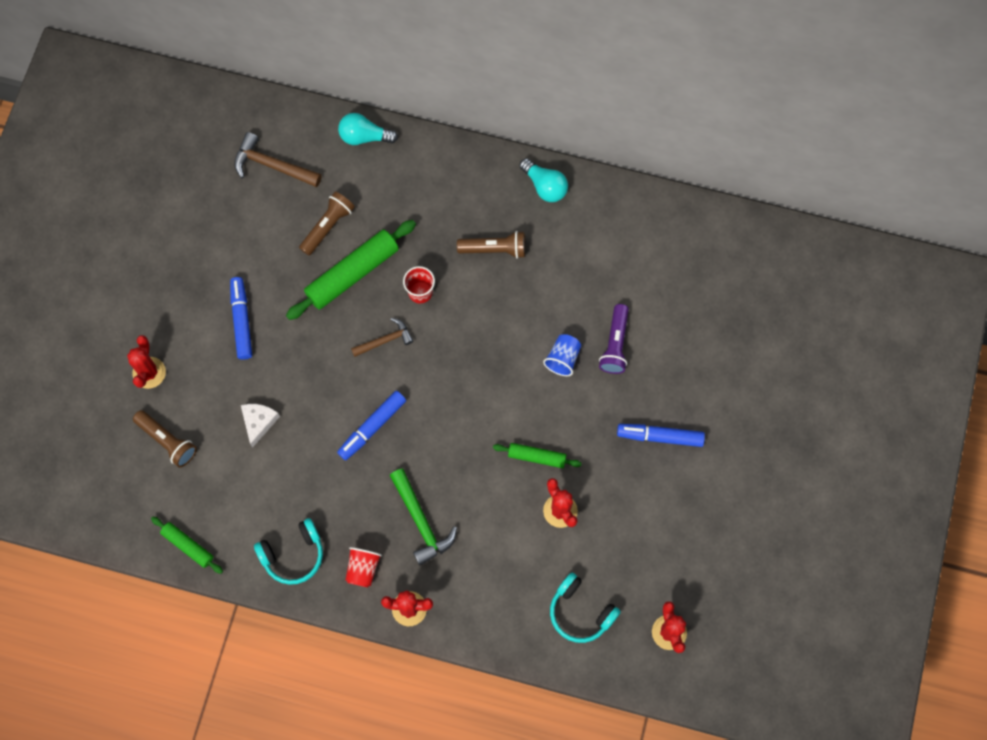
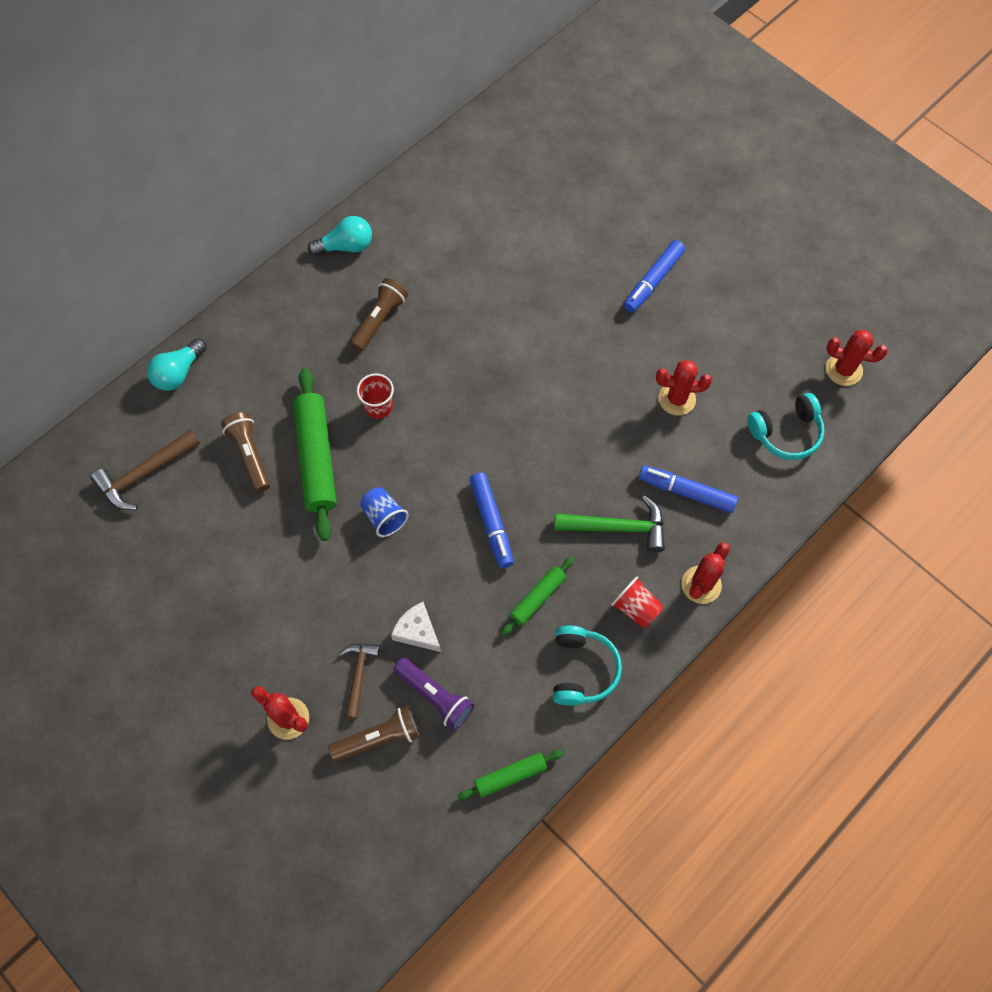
camera: 60 degrees left, 5 degrees down
blue marker [230,277,252,360] -> blue marker moved to [639,465,738,513]
brown hammer [351,318,414,357] -> brown hammer moved to [339,643,380,719]
green rolling pin [493,443,582,468] -> green rolling pin moved to [501,557,574,636]
blue cup [543,334,581,376] -> blue cup moved to [360,487,409,537]
purple flashlight [599,304,629,374] -> purple flashlight moved to [393,658,474,731]

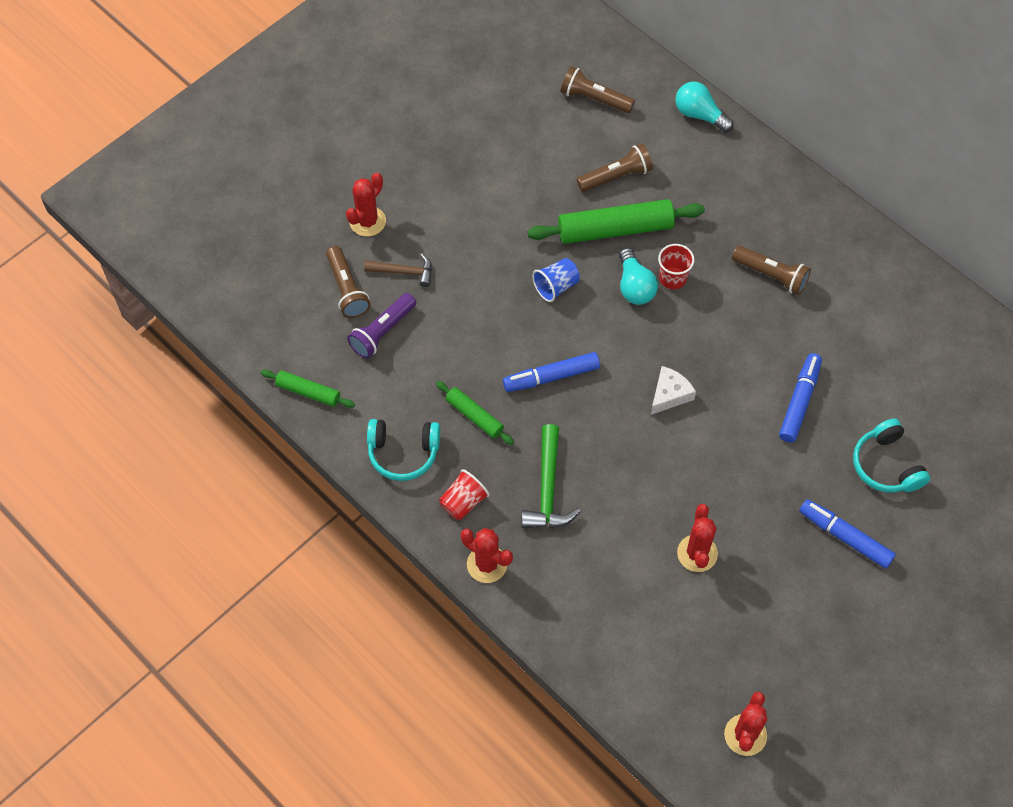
camera: 90 degrees right, 5 degrees down
brown hammer [90,429,200,510] -> brown flashlight [561,66,635,113]
turquoise light bulb [308,216,372,256] -> turquoise light bulb moved to [619,248,658,305]
white cheese [391,602,441,652] -> white cheese moved to [651,366,696,415]
green rolling pin [458,750,564,800] -> green rolling pin turned 45 degrees counterclockwise [261,370,355,408]
blue marker [639,465,738,513] -> blue marker moved to [779,353,822,443]
turquoise headphones [747,393,825,460] -> turquoise headphones moved to [853,419,930,493]

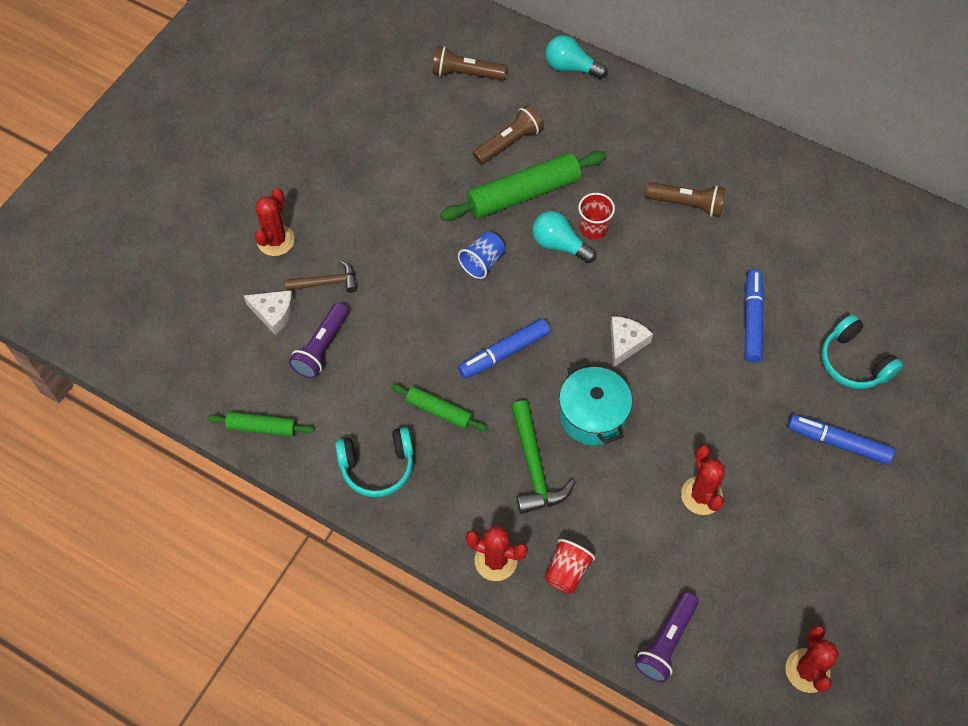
camera: 15 degrees left, 0 degrees up
brown flashlight [326,246,370,318] -> white cheese [244,290,294,335]
red cup [439,469,490,520] -> red cup moved to [544,539,595,594]
turquoise light bulb [619,248,658,305] -> turquoise light bulb turned 150 degrees clockwise [532,211,596,263]
none -> turquoise pot [559,362,632,445]
none -> purple flashlight [635,592,699,683]

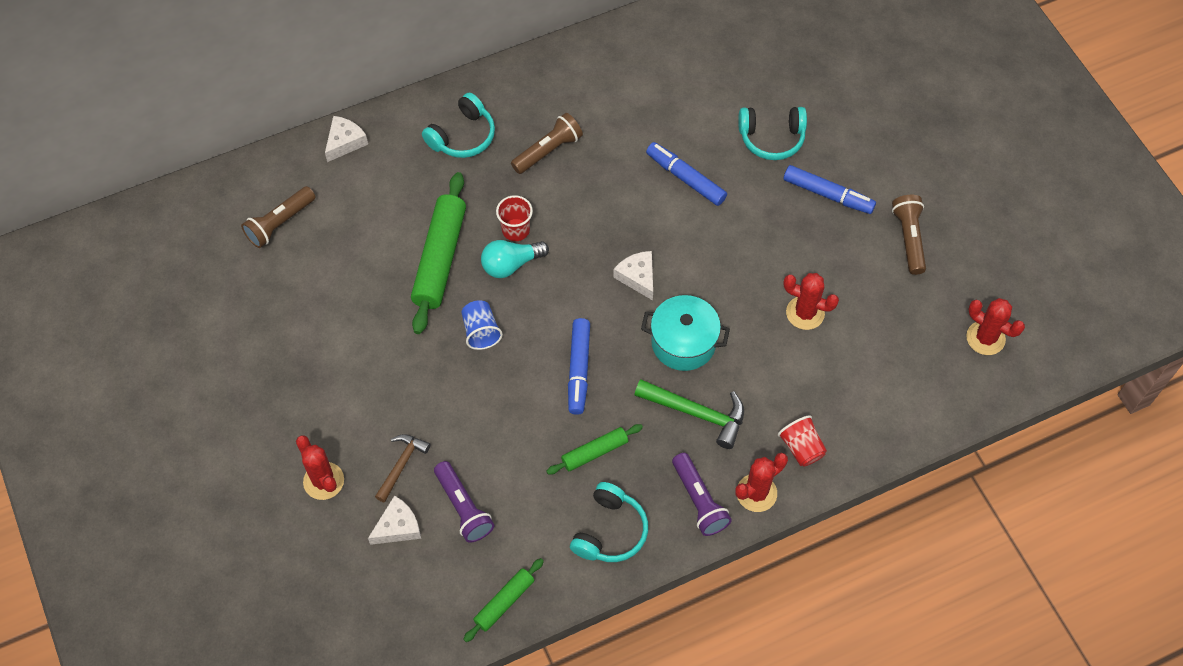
camera: 55 degrees left, 0 degrees up
brown flashlight [473,105,544,164] -> brown flashlight moved to [892,195,926,275]
turquoise light bulb [545,35,607,79] -> white cheese [325,116,368,162]
purple flashlight [635,592,699,683] -> purple flashlight moved to [672,453,732,536]
blue marker [788,414,895,465] -> blue marker turned 120 degrees counterclockwise [783,165,876,214]
none -> turquoise headphones [422,93,495,158]

